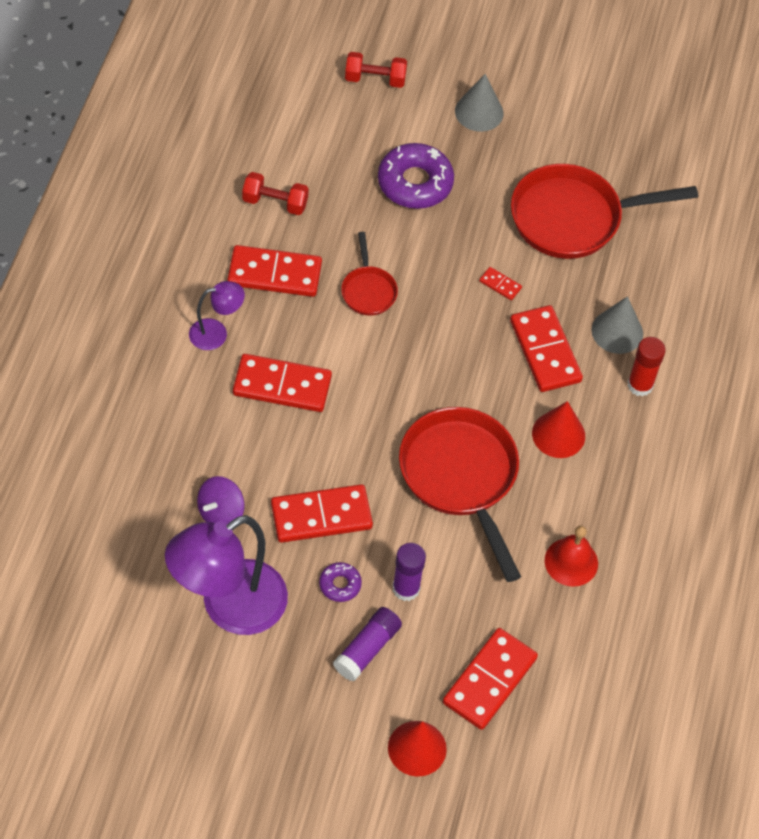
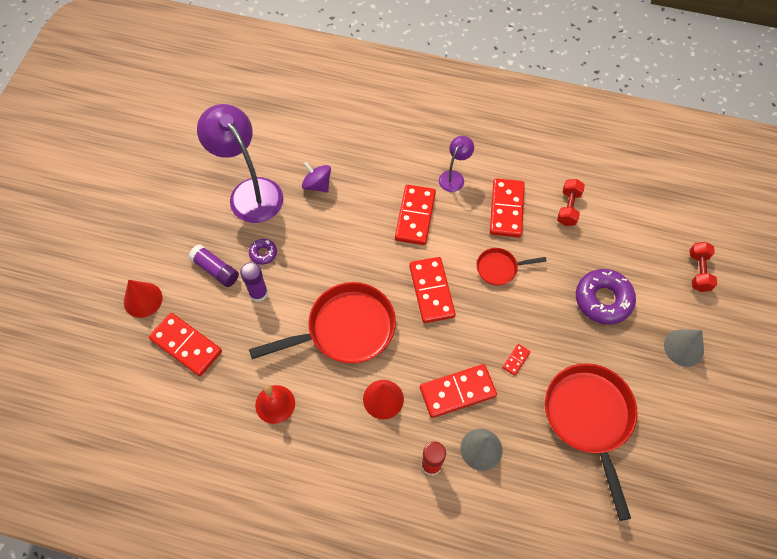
camera: 95 degrees right, 5 degrees up
purple lamp [189,281,245,350] -> purple lamp turned 135 degrees counterclockwise [439,136,474,192]
red domino [271,484,373,543] -> red domino moved to [409,257,456,323]

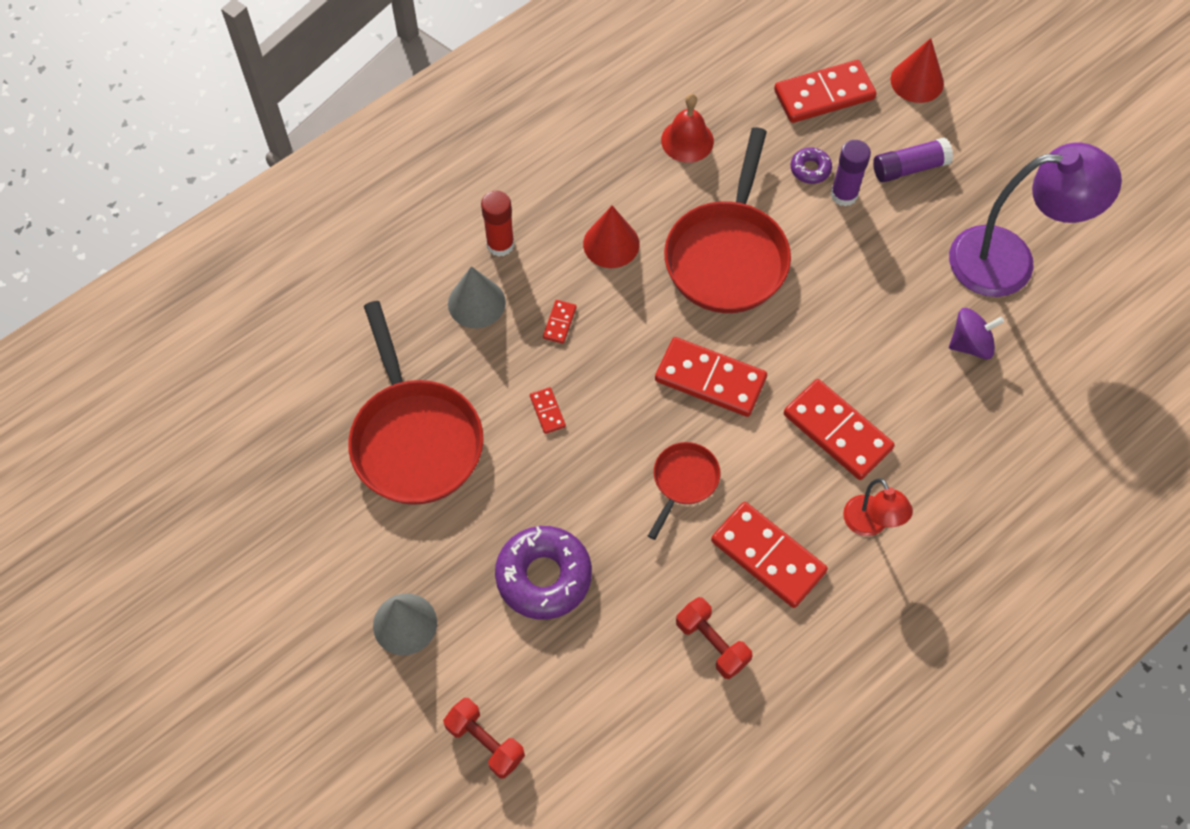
camera: 125 degrees right, 0 degrees up
purple donut [249,239,277,265] -> purple donut moved to [791,147,832,184]
red domino [420,364,497,418] -> red domino [543,300,576,344], size x0.44
purple lamp [439,136,474,192] -> red lamp [843,478,913,536]
red pan [545,363,638,521] -> red pan turned 45 degrees clockwise [348,301,484,505]

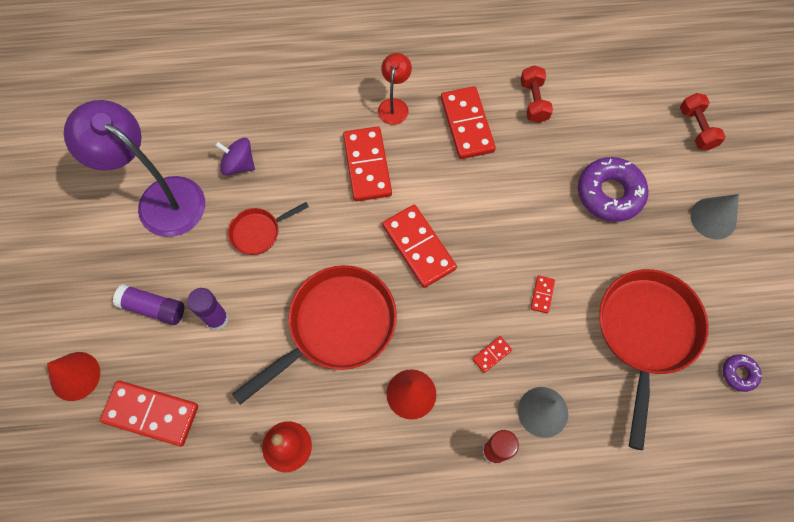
camera: 145 degrees left, 5 degrees up
red pan [648,442,720,540] -> red pan moved to [228,202,309,255]
purple donut [791,147,832,184] -> purple donut moved to [723,354,762,392]

